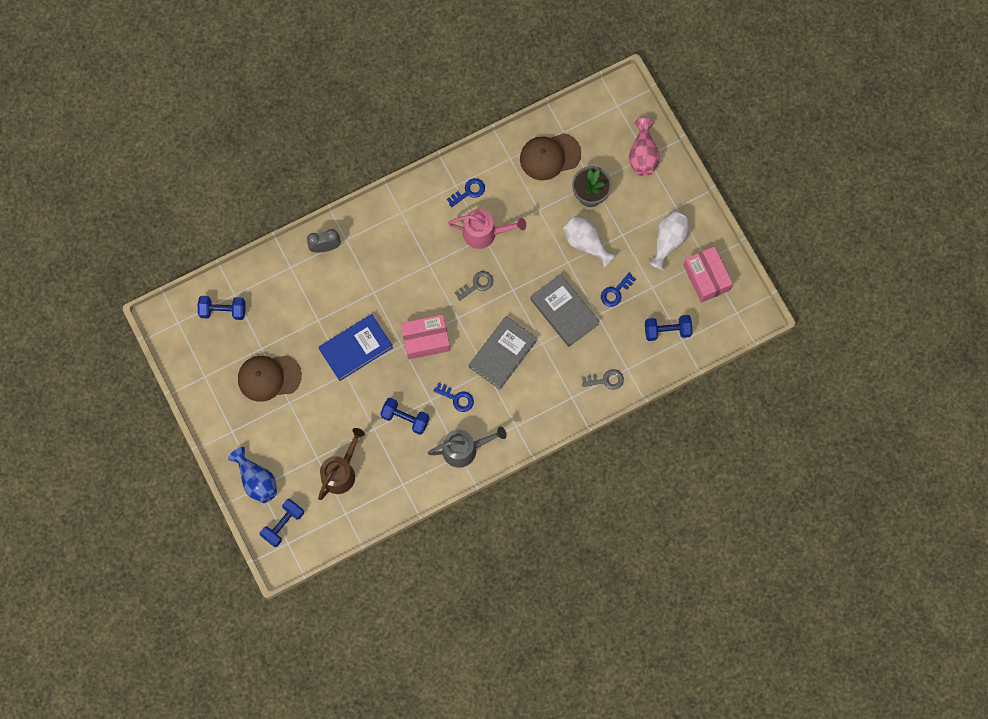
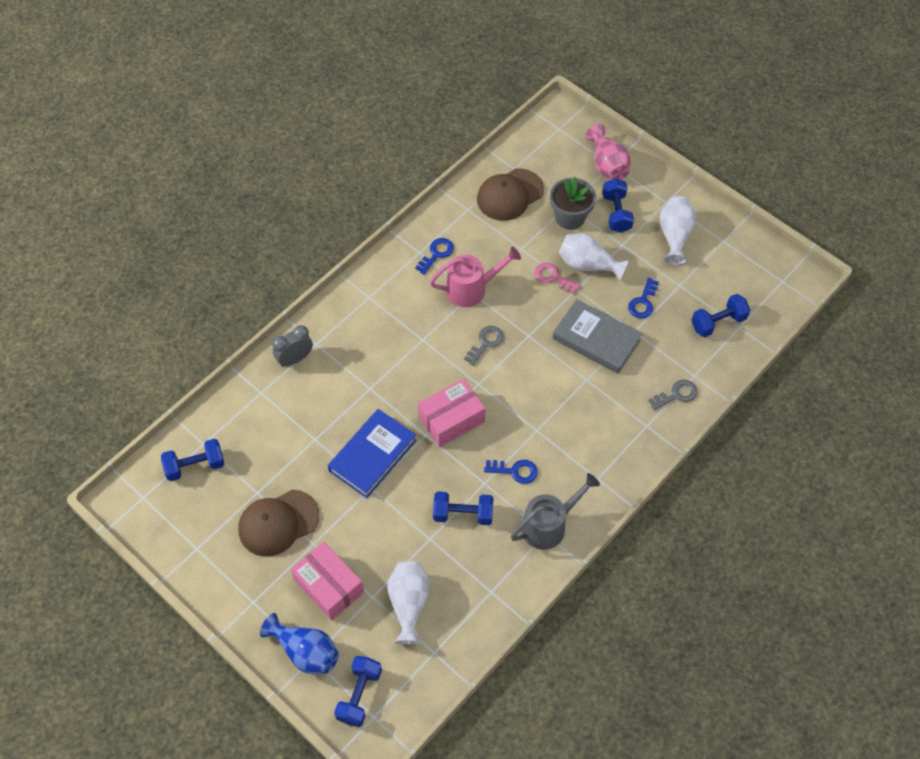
camera: 20 degrees left, 15 degrees down
brown watering can [318,428,365,500] -> white vase [387,562,430,644]
grey book [469,316,537,390] -> none
pink box [683,246,733,303] -> pink box moved to [291,542,364,620]
none -> pink key [534,263,580,294]
none -> blue dumbbell [602,178,634,233]

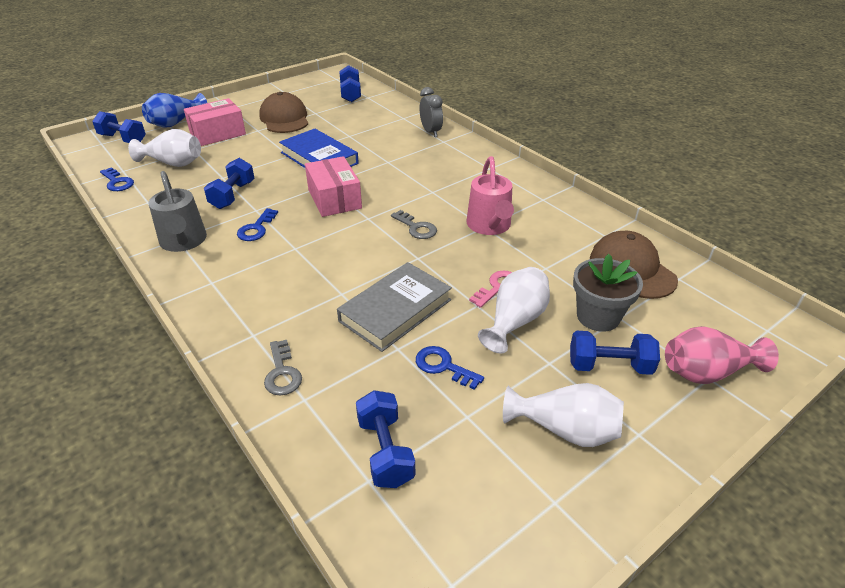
camera: 100 degrees right, 20 degrees down
blue key [415,238,454,275] -> blue key moved to [100,167,134,191]

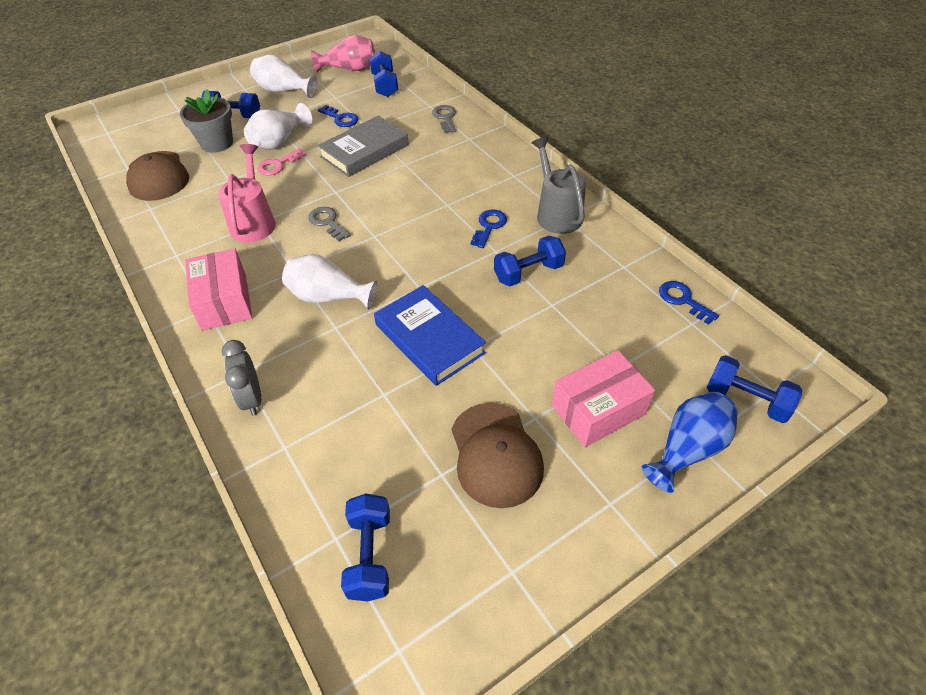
camera: 175 degrees left, 10 degrees up
white vase [128,129,201,167] -> white vase moved to [282,254,377,310]
blue dumbbell [204,158,254,209] -> blue dumbbell turned 45 degrees clockwise [494,236,566,286]
pink box [305,156,362,217] -> pink box moved to [185,249,252,331]
pink vase [665,326,779,384] -> pink vase moved to [311,35,375,73]

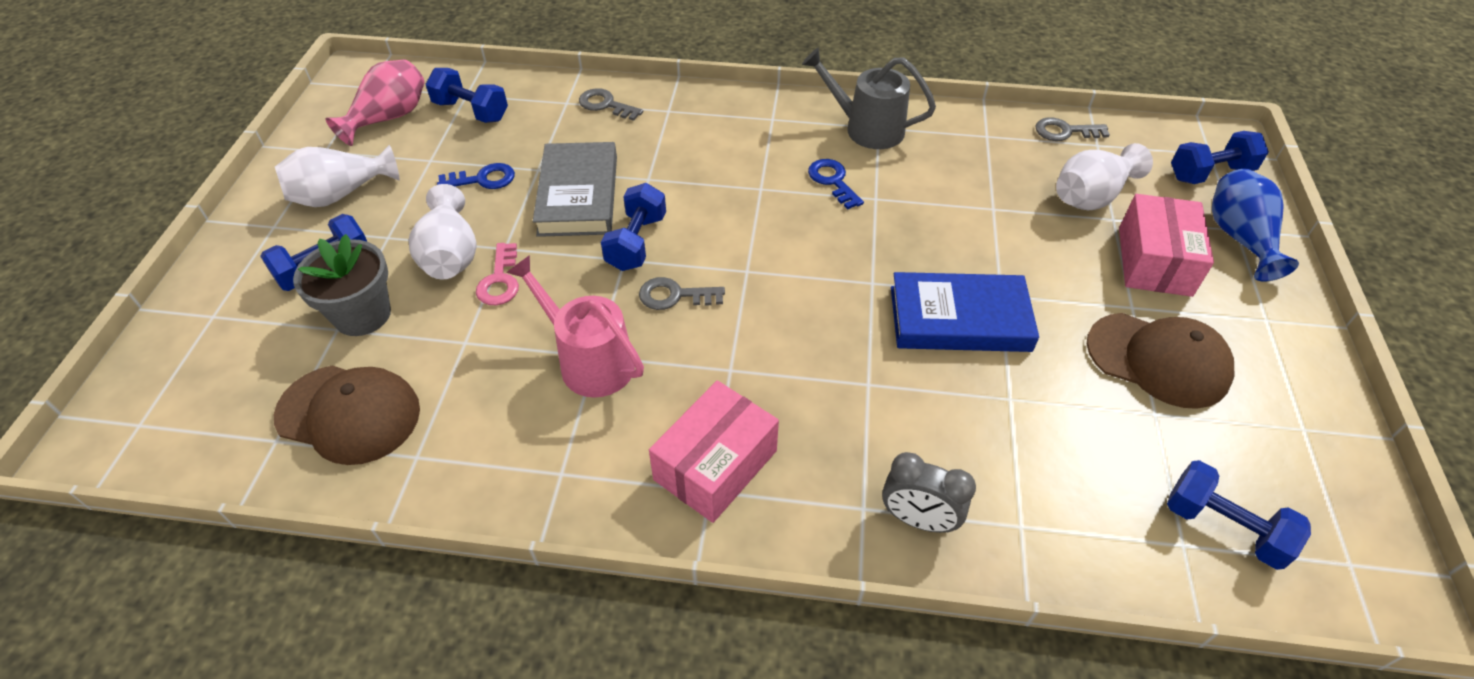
camera: 50 degrees left, 0 degrees up
pink box [185,249,252,331] -> pink box turned 75 degrees counterclockwise [649,381,779,523]
white vase [282,254,377,310] -> white vase moved to [1056,143,1153,210]
blue dumbbell [494,236,566,286] -> blue dumbbell moved to [601,183,666,271]
blue key [659,281,719,325] -> grey key [1035,117,1110,141]

